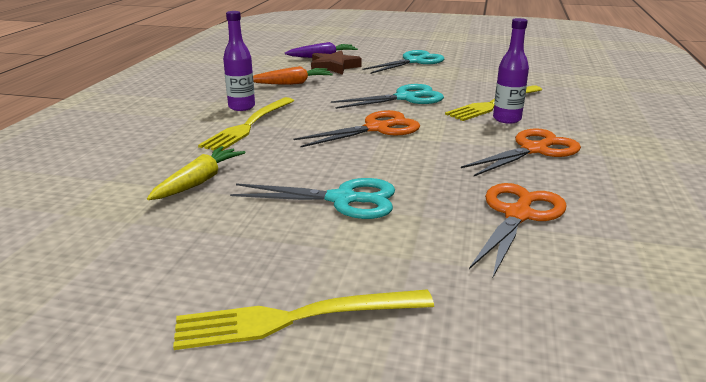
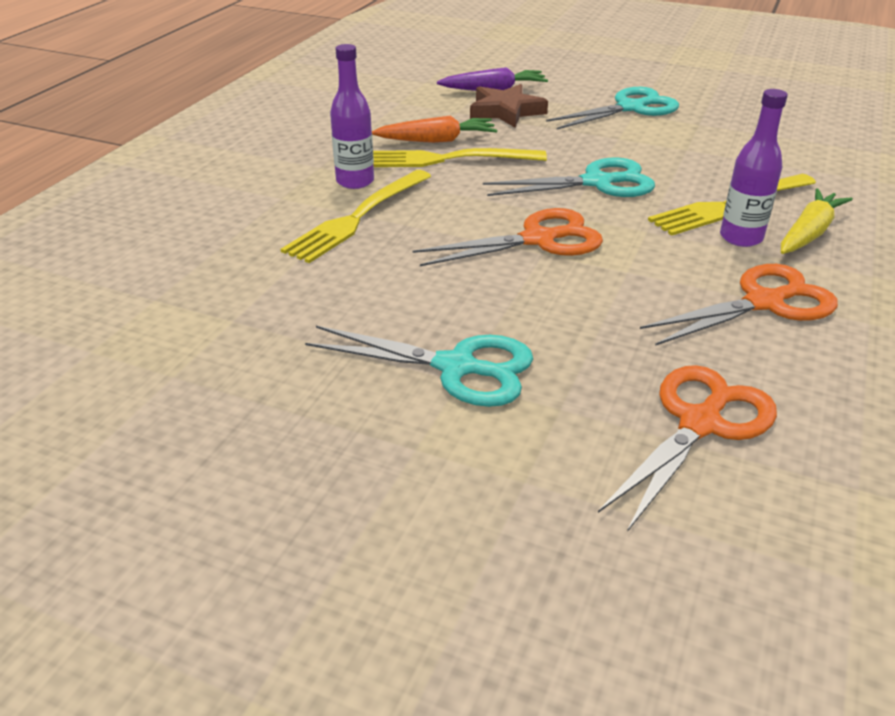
camera: 10 degrees right, 10 degrees up
yellow carrot [147,146,246,200] -> yellow carrot moved to [781,188,853,254]
yellow fork [173,290,434,350] -> yellow fork moved to [373,148,547,167]

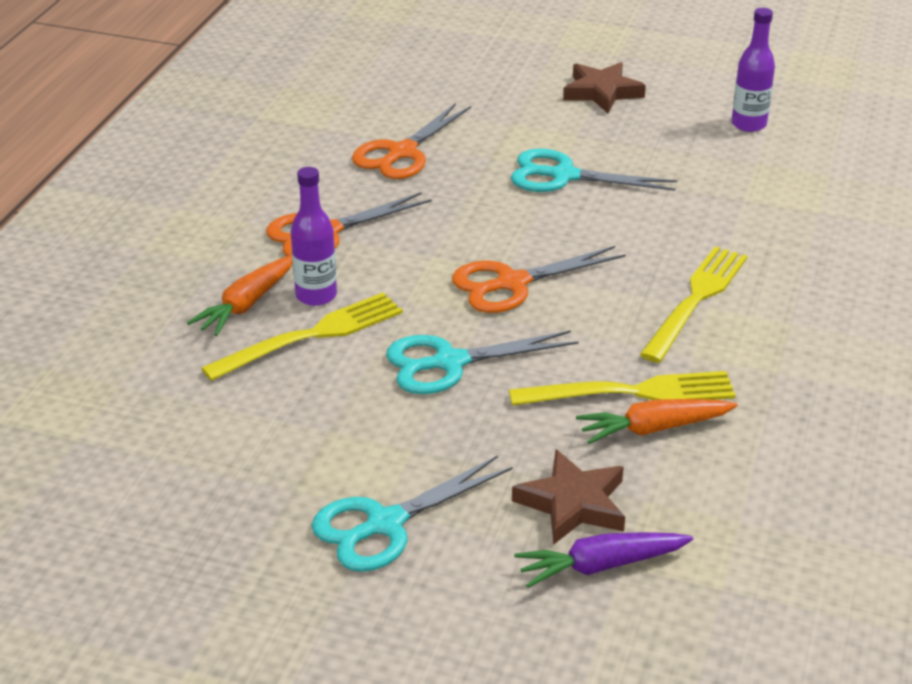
camera: 175 degrees right, 0 degrees up
purple bottle [330,44,374,189] -> purple bottle moved to [731,8,775,132]
yellow carrot [781,188,853,254] -> orange carrot [187,255,293,336]
none -> brown star [563,62,646,113]

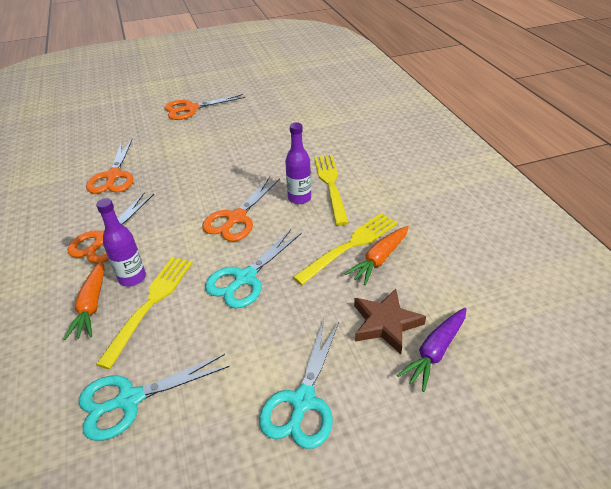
camera: 35 degrees left, 5 degrees up
turquoise scissors [511,148,677,192] -> turquoise scissors moved to [78,354,230,441]
brown star [563,62,646,113] -> orange scissors [164,94,245,120]
purple bottle [731,8,775,132] -> purple bottle moved to [285,122,311,204]

